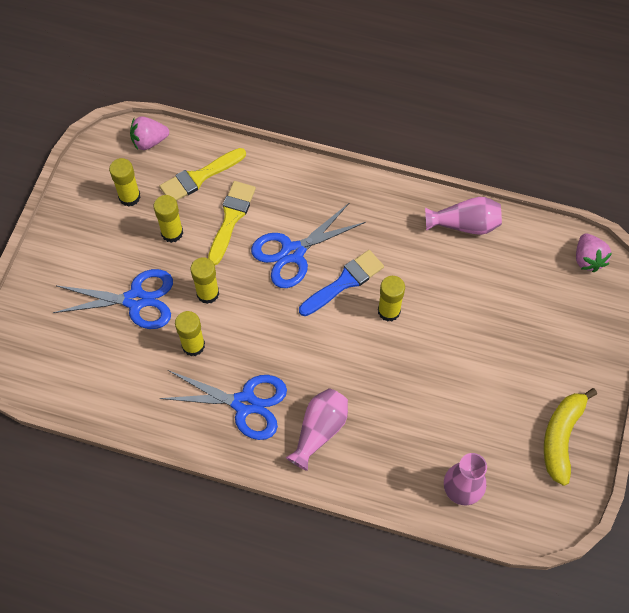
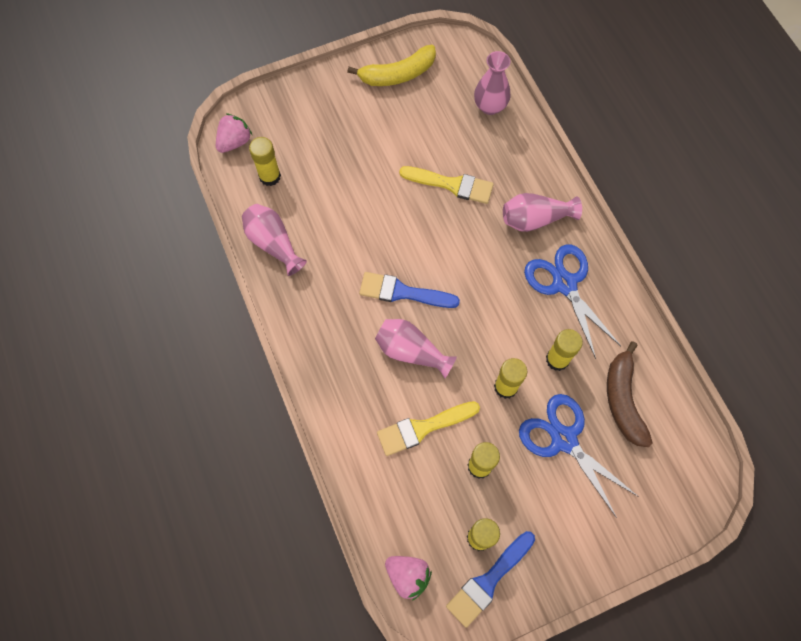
camera: 130 degrees left, 5 degrees up
yellow brush [159,148,246,201] -> yellow brush moved to [399,166,494,204]
blue scissors [251,202,366,288] -> pink vase [375,319,457,378]
yellow glue stick [378,276,405,322] -> yellow glue stick moved to [249,137,281,186]
none -> blue brush [446,531,535,628]
none -> brown banana [607,341,652,447]

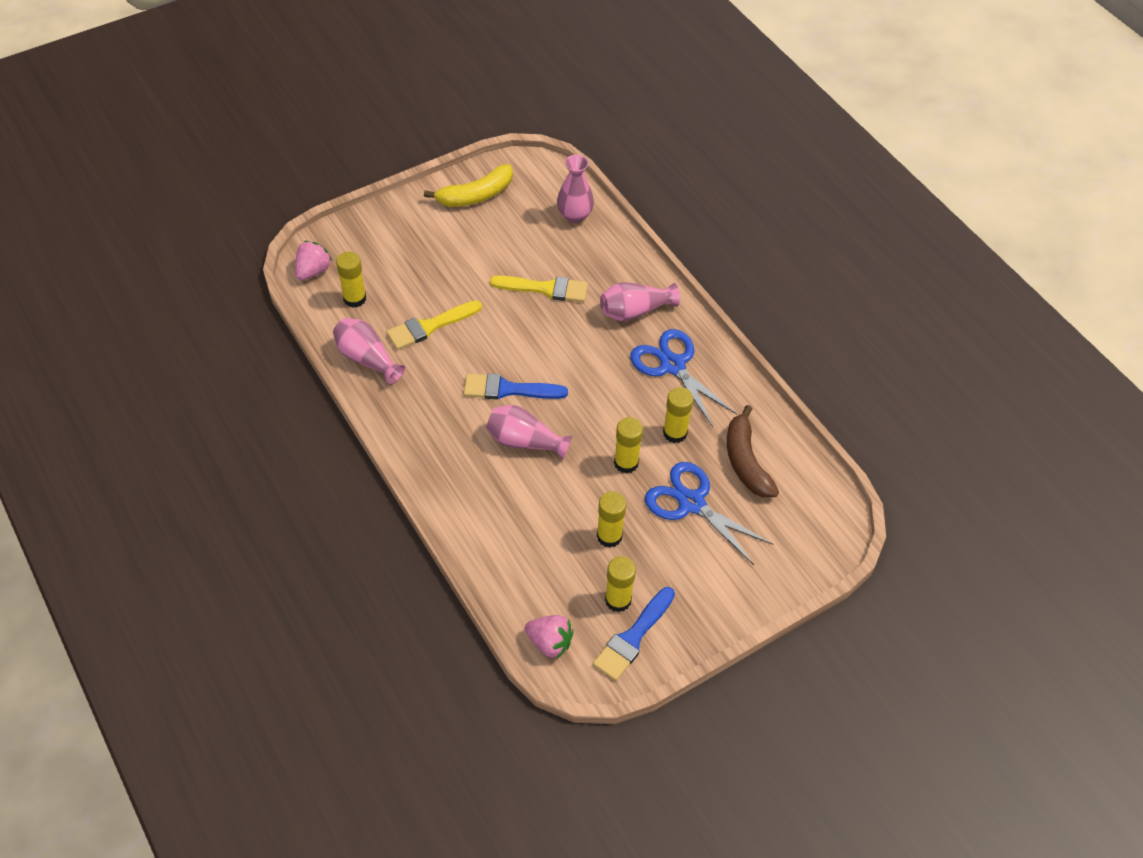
camera: 10 degrees left, 15 degrees down
yellow brush [377,401,480,456] -> yellow brush moved to [386,300,482,350]

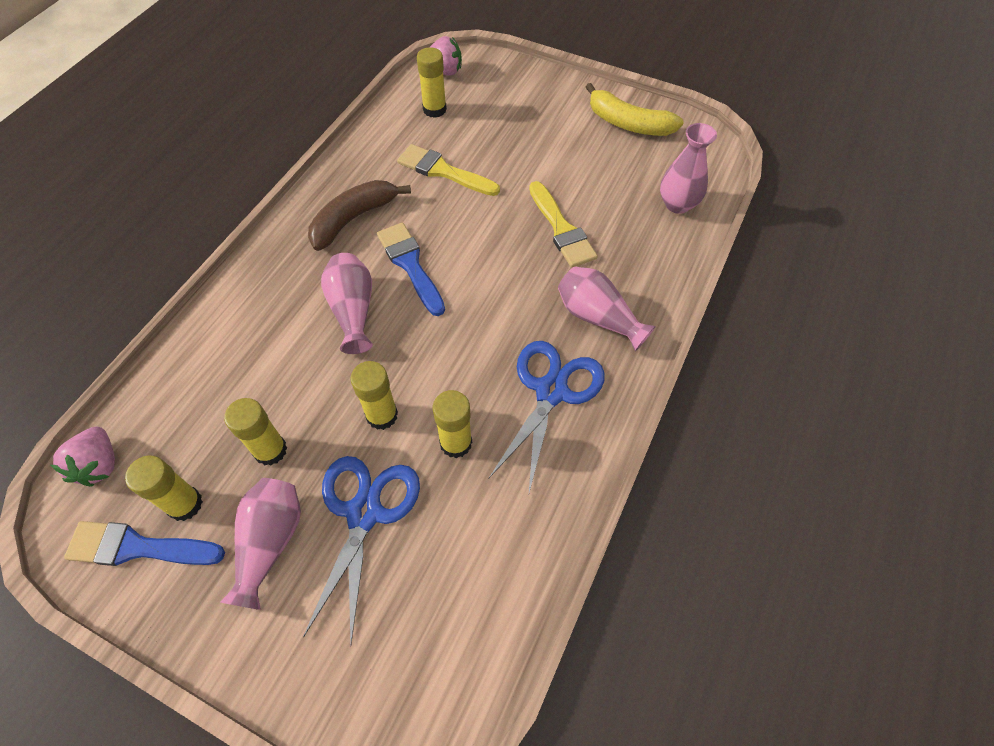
camera: 60 degrees right, 5 degrees up
pink vase [333,318,405,385] -> pink vase moved to [220,478,301,610]
brown banana [727,405,779,498] -> brown banana moved to [308,180,411,251]

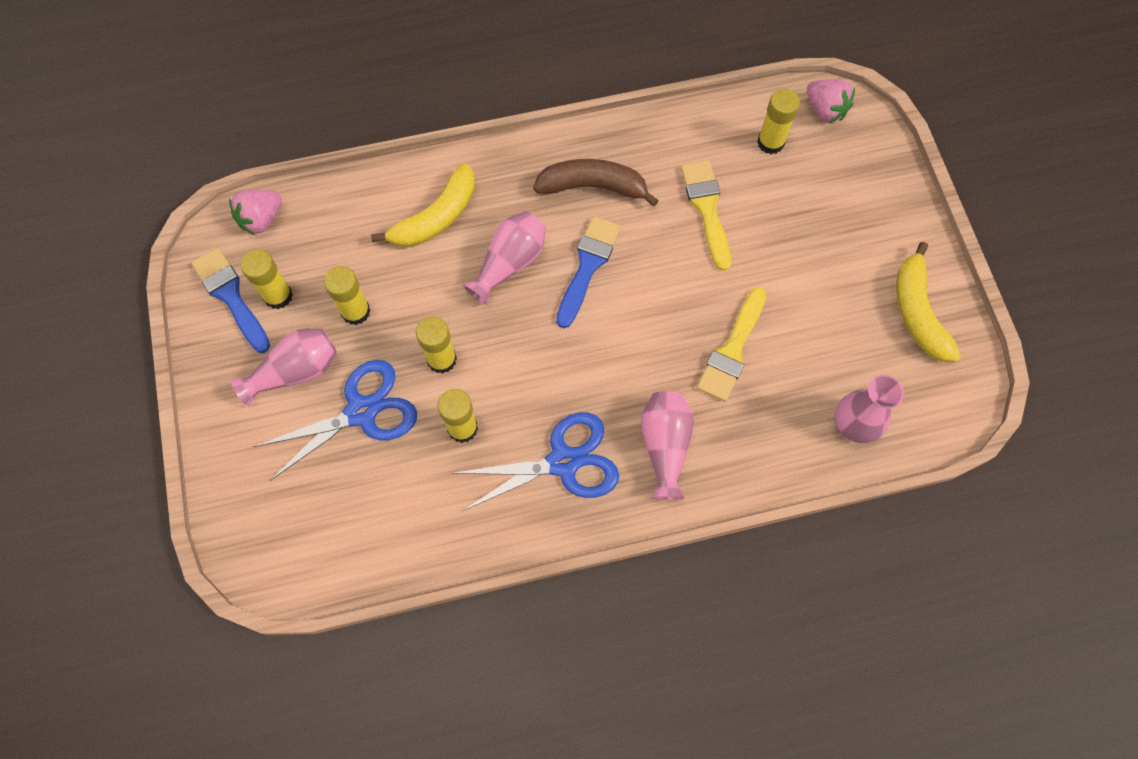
camera: 50 degrees right, 10 degrees up
none -> yellow banana [371,163,475,247]

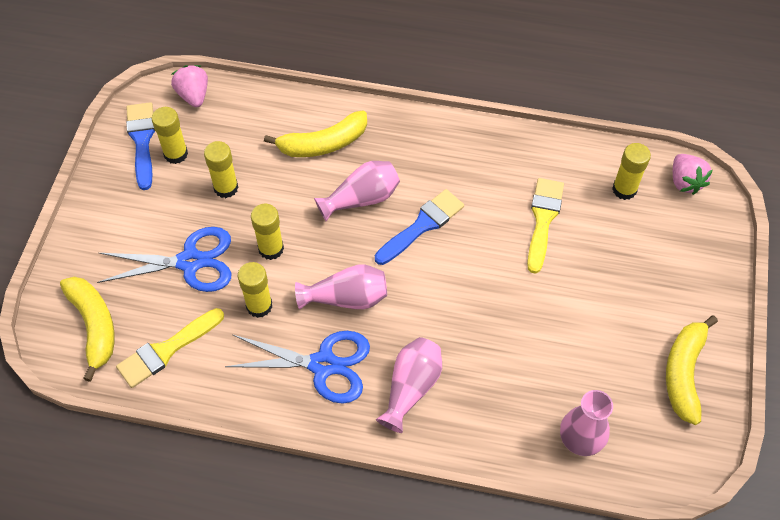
camera: 25 degrees right, 10 degrees down
pink strawberry [229,190,282,236] -> pink strawberry turned 90 degrees clockwise [171,65,208,107]
pink vase [230,328,337,406] -> pink vase moved to [295,265,387,309]
brown banana [533,159,659,207] -> none
yellow brush [697,287,767,402] -> yellow brush moved to [116,308,224,388]
none -> yellow banana [60,277,115,382]

